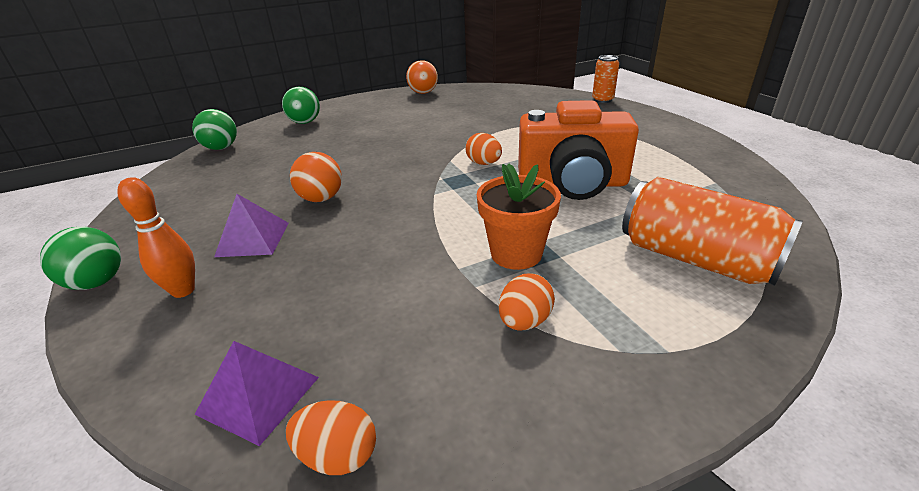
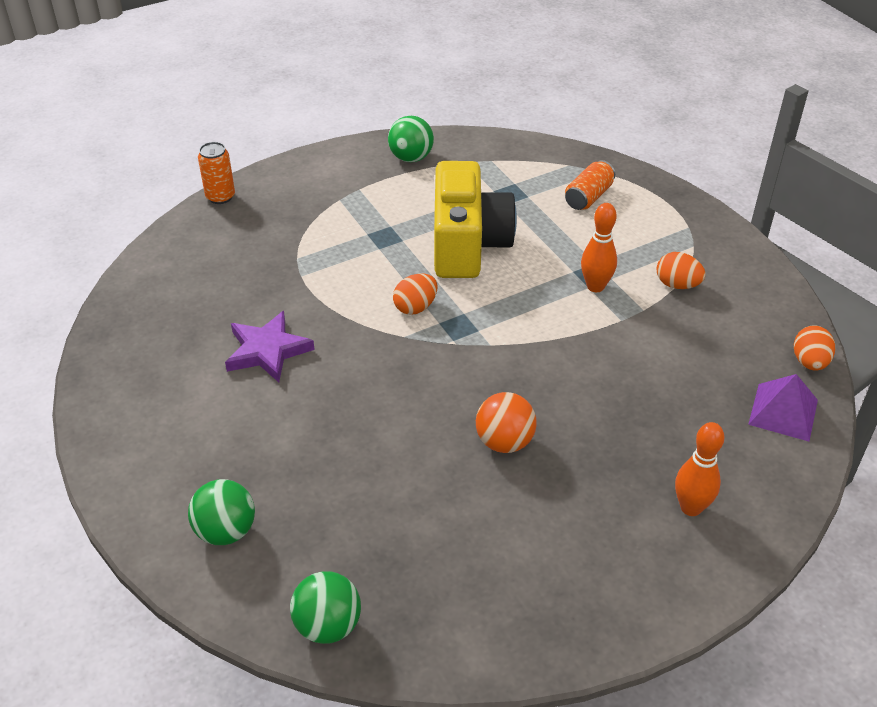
camera: 95 degrees left, 10 degrees up
green ball [40,227,121,290] -> green ball moved to [388,116,434,162]
purple pyramid [214,194,289,257] -> none
orange ball [406,60,438,94] -> none
orange flower pot [477,163,561,270] -> orange bowling pin [581,203,617,292]
orange camera [518,100,639,200] -> yellow camera [434,161,517,278]
orange can [622,177,803,286] -> orange can [565,160,615,210], size x0.54
none -> purple star [225,311,315,382]

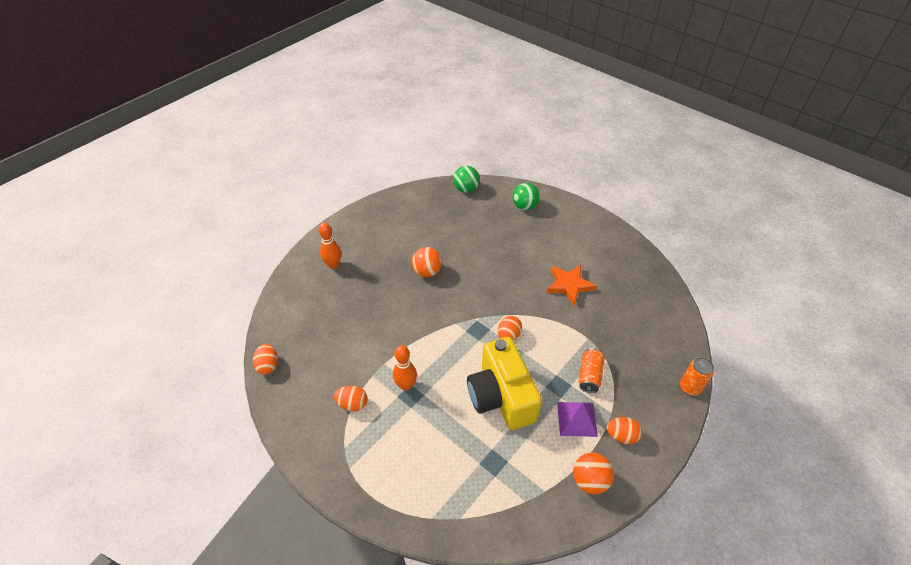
camera: 160 degrees right, 5 degrees up
purple star [225,311,315,382] -> orange star [546,265,596,306]
green ball [388,116,434,162] -> orange ball [573,453,614,494]
orange can [565,160,615,210] -> orange can moved to [578,348,605,393]
purple pyramid [748,374,818,441] -> purple pyramid moved to [557,402,598,437]
none -> orange egg [606,417,642,444]

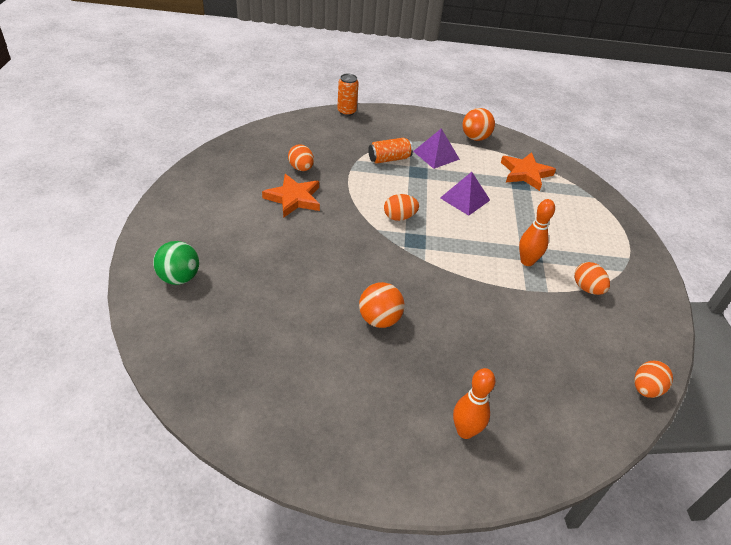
camera: 130 degrees left, 5 degrees down
green ball [453,166,480,193] -> none
yellow camera [467,337,542,430] -> purple pyramid [440,172,490,216]
orange egg [606,417,642,444] -> orange egg moved to [288,144,314,171]
none -> orange star [501,152,556,191]

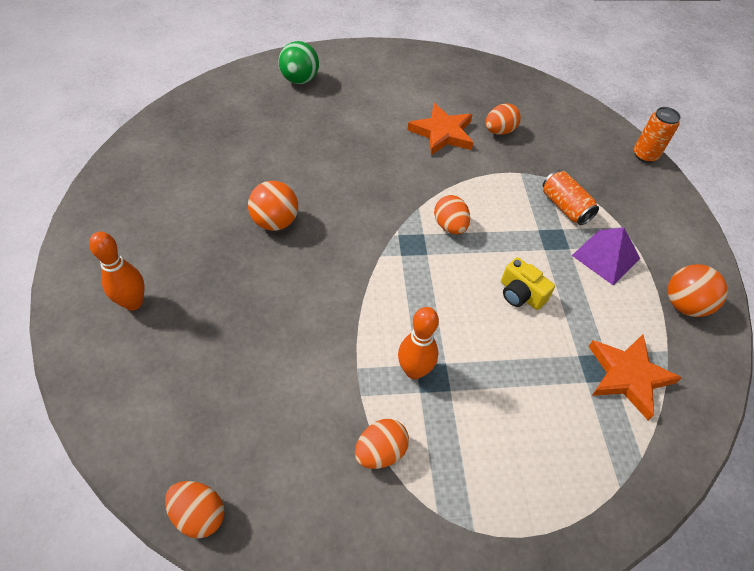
camera: 80 degrees right, 10 degrees up
purple pyramid [440,172,490,216] -> yellow camera [501,257,555,310]

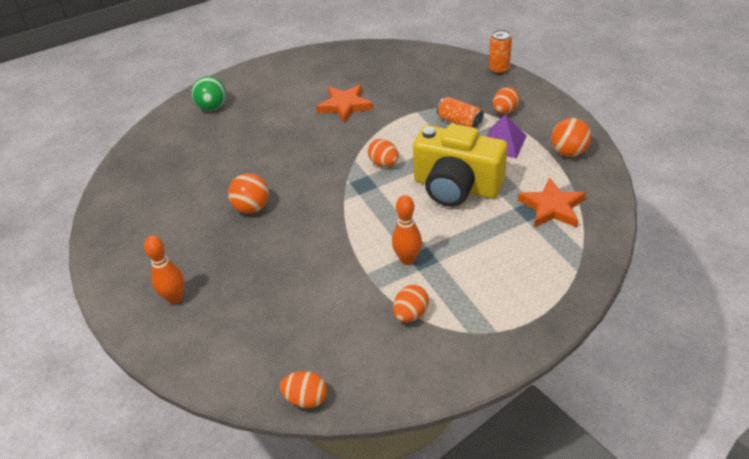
camera: 15 degrees left, 10 degrees down
orange egg [486,103,521,135] -> orange egg moved to [493,87,520,114]
yellow camera [501,257,555,310] -> yellow camera [413,124,508,207], size x2.34

